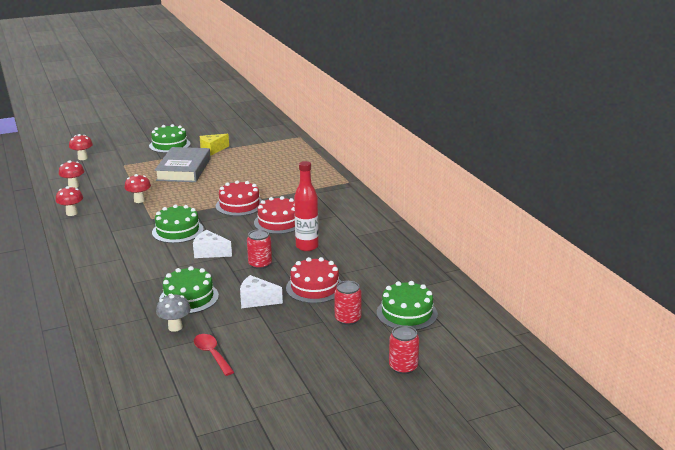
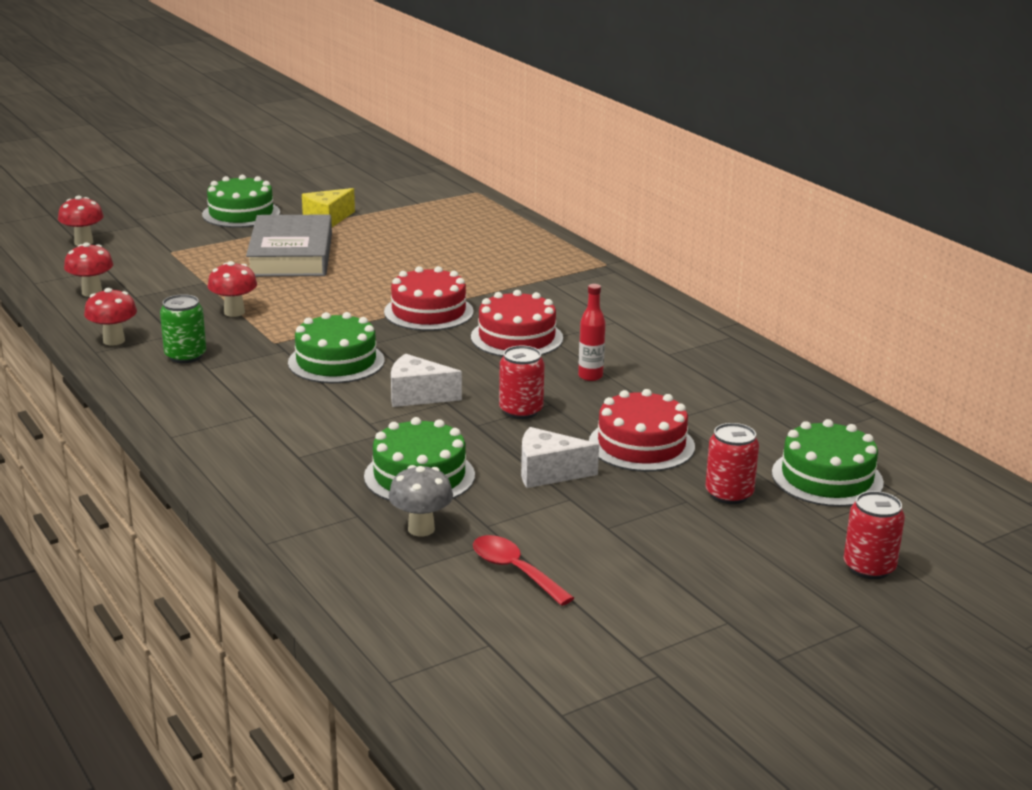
camera: 10 degrees left, 0 degrees up
red bottle [294,161,319,251] -> red bottle [578,284,606,381], size x0.59
none -> green can [160,294,206,363]

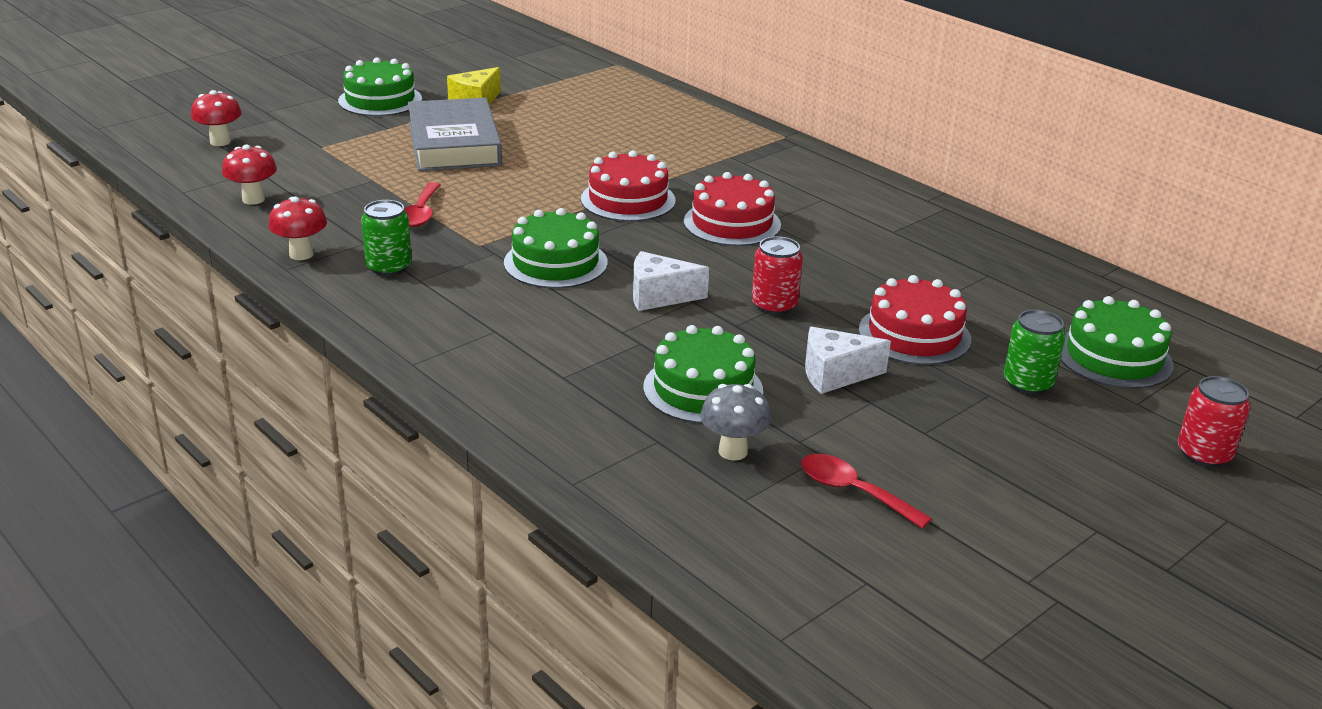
camera: 10 degrees left, 5 degrees up
red mushroom [208,261,257,317] -> red spoon [404,182,441,227]
red bottle [578,284,606,381] -> none
red can [705,423,759,504] -> green can [1003,310,1066,395]

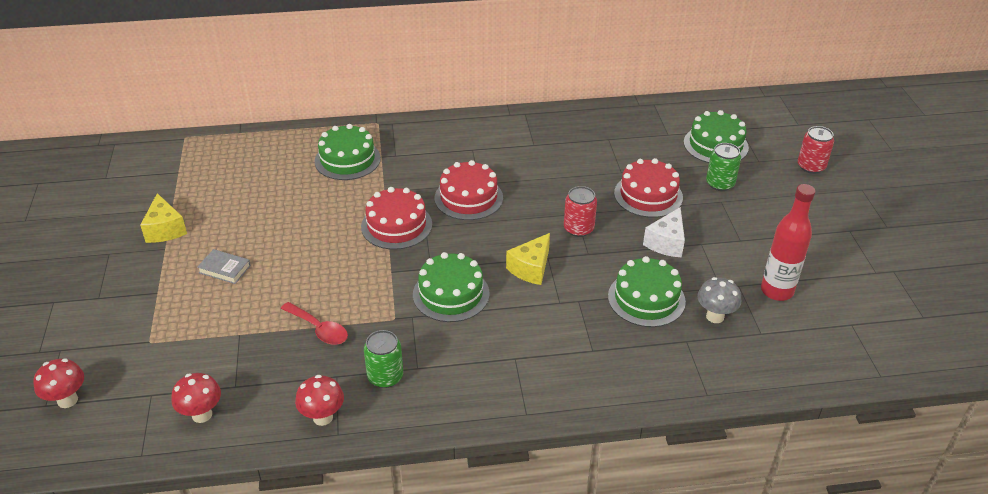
camera: 55 degrees left, 10 degrees up
green cake [338,57,422,116] -> green cake moved to [315,124,381,180]
grey book [408,97,502,171] -> grey book [197,249,251,284], size x0.42
white cheese [633,251,709,311] -> yellow cheese [506,233,550,285]
red spoon [801,454,932,529] -> red bottle [761,184,815,301]

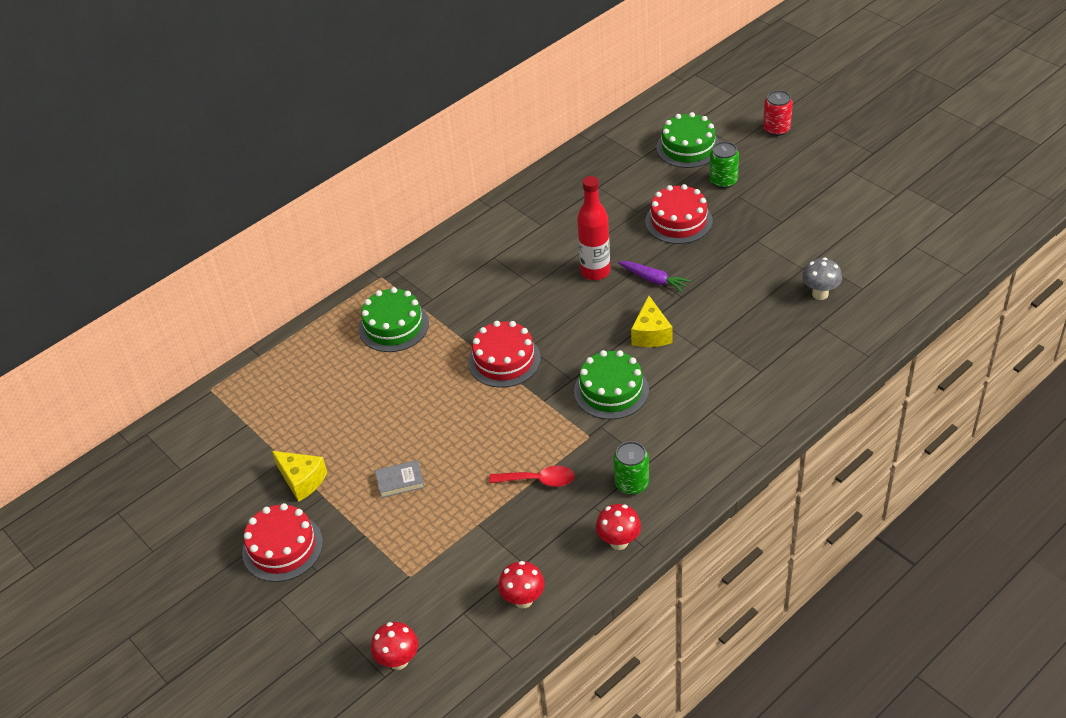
camera: 30 degrees left, 5 degrees up
red cake [435,160,503,220] -> red cake moved to [242,503,323,582]
red can [564,186,597,237] -> purple carrot [618,261,690,292]
green cake [608,256,686,327] -> none
white cheese [643,207,685,258] -> none
red bottle [761,184,815,301] -> red bottle moved to [577,176,610,280]

